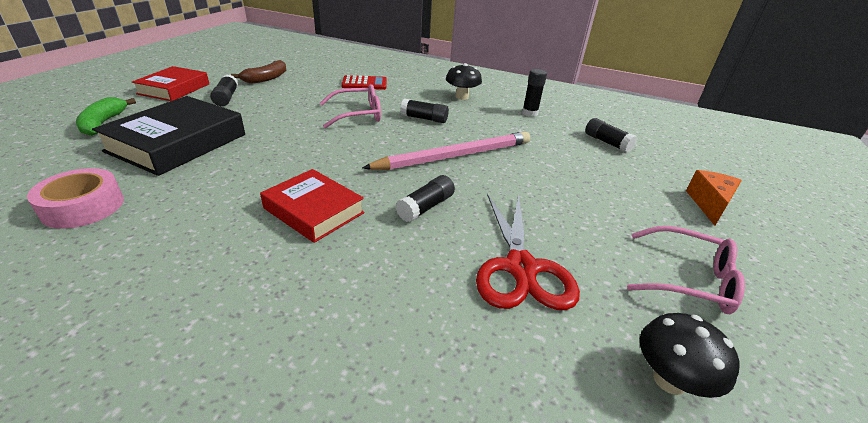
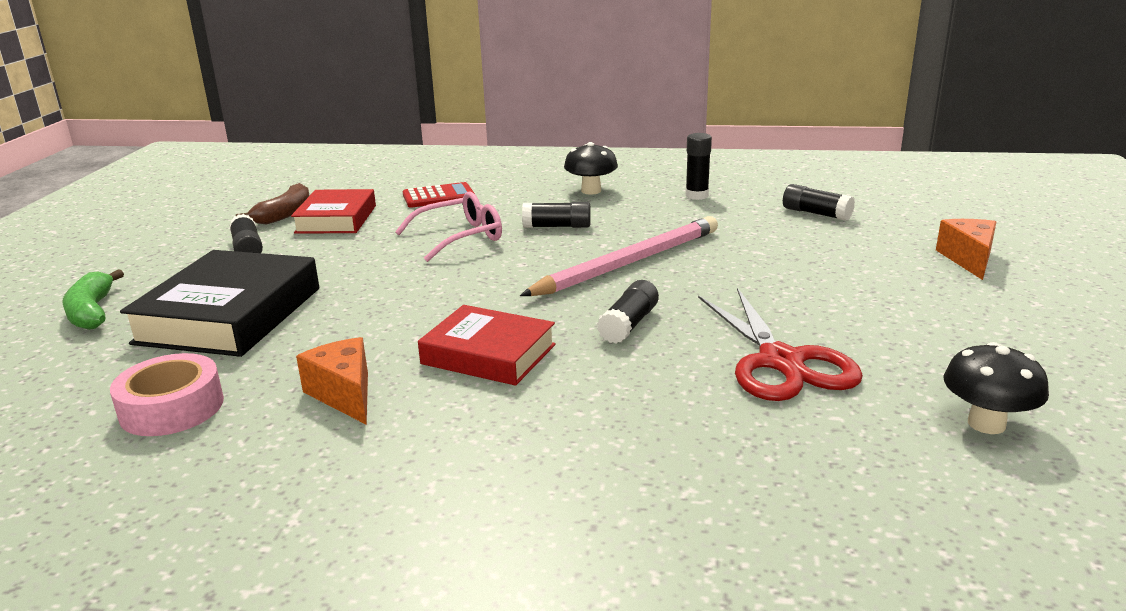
camera: 10 degrees left, 10 degrees down
red book [132,66,209,101] -> red book moved to [291,189,376,234]
pink glasses [627,226,745,314] -> none
none -> orange cheese [296,337,368,425]

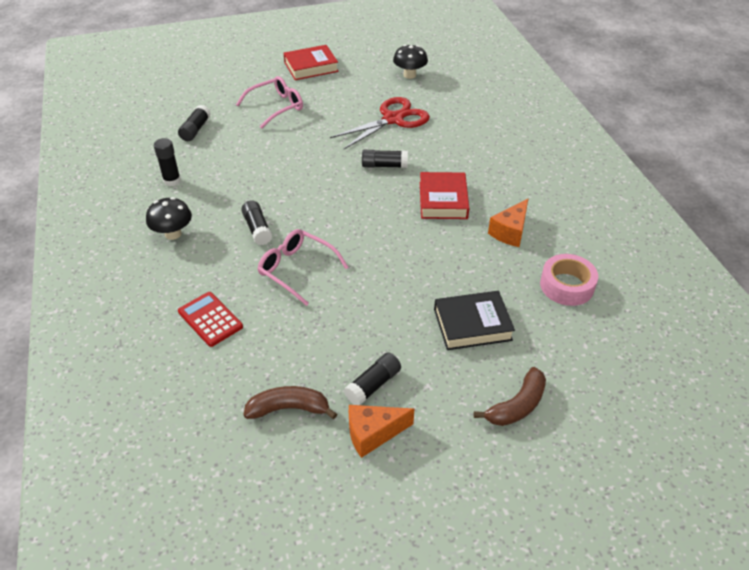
camera: 115 degrees left, 20 degrees up
green banana [62,269,124,330] -> brown banana [474,367,546,426]
black book [120,250,319,357] -> black book [434,291,515,350], size x0.65
red book [291,189,376,234] -> red book moved to [284,45,339,80]
pink pencil [520,216,718,296] -> none
orange cheese [936,219,996,280] -> orange cheese moved to [349,405,414,458]
none -> pink glasses [236,76,303,129]

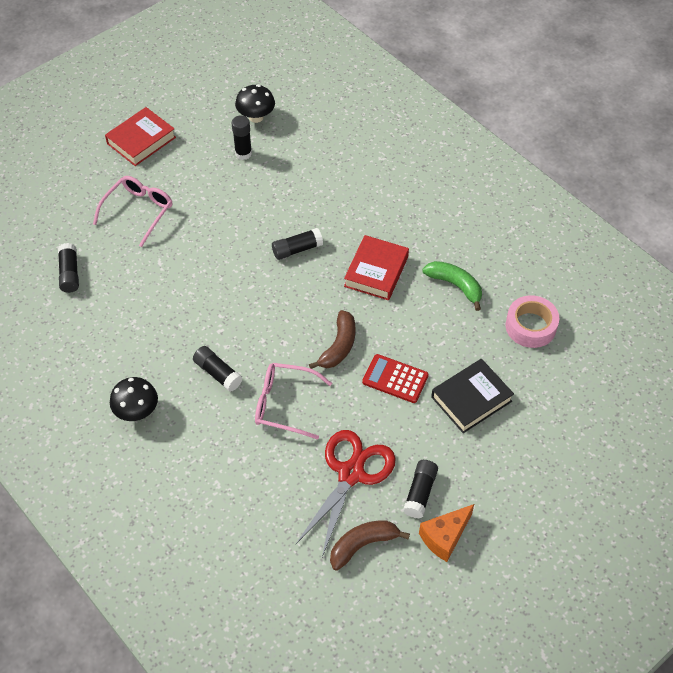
camera: 25 degrees left, 10 degrees up
black glue stick [154,138,181,186] -> black glue stick moved to [232,115,252,160]
red calculator [178,292,243,347] -> red calculator moved to [362,354,429,403]
red scissors [330,97,430,150] -> red scissors moved to [295,430,396,557]
red book [420,172,469,219] -> red book turned 45 degrees clockwise [344,235,409,300]
brown banana [474,367,546,426] -> brown banana moved to [309,310,355,369]
orange cheese [488,198,529,247] -> green banana [422,261,482,311]

